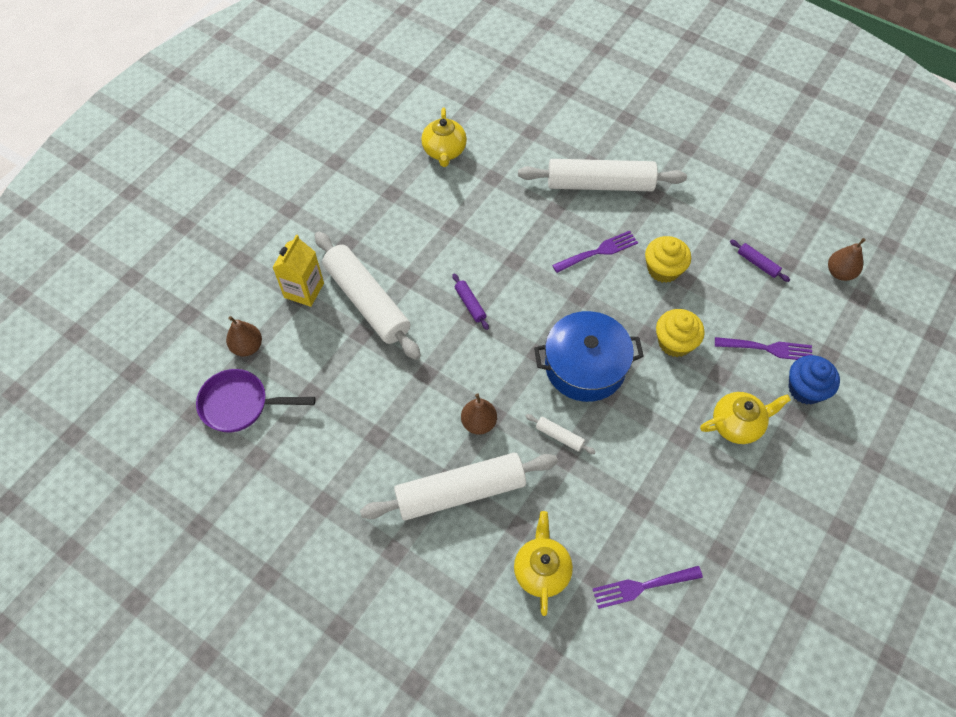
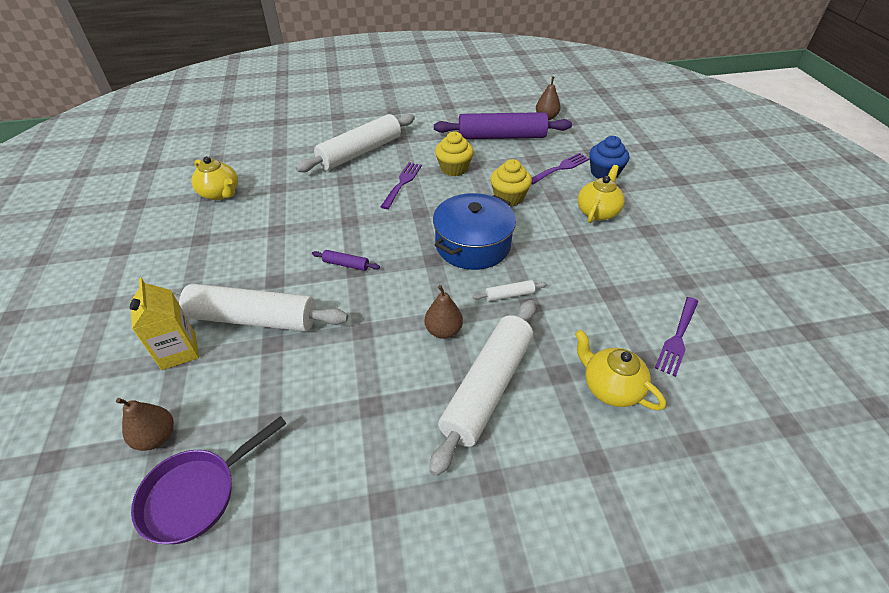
camera: 45 degrees left, 15 degrees down
purple rolling pin [730,239,790,282] -> purple rolling pin [434,112,572,139], size x2.48

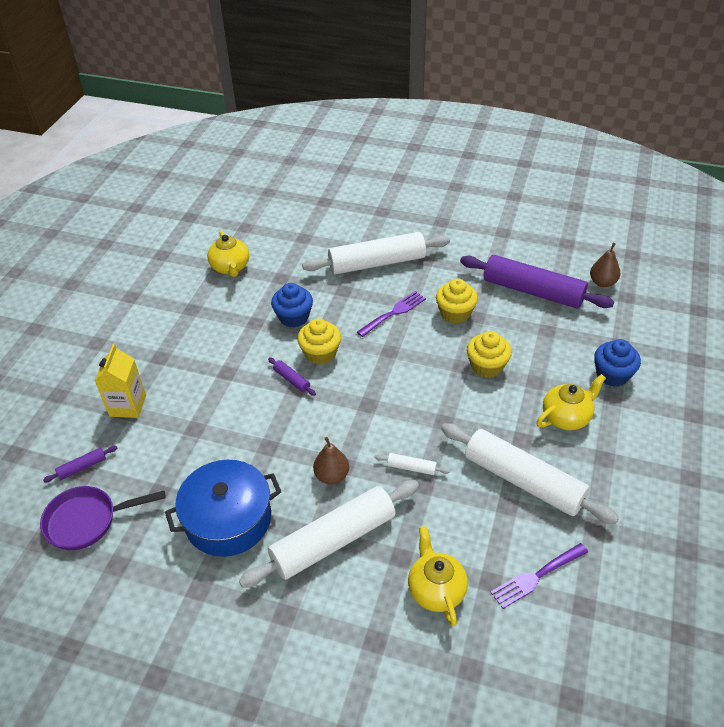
camera: 30 degrees right, 0 degrees up
brown pear [116,398,174,451] -> purple rolling pin [43,446,117,482]
white rolling pin [172,284,348,332] -> white rolling pin moved to [441,423,619,524]
blue pot [433,193,516,270] -> blue pot moved to [165,460,282,557]
purple fork [531,153,590,185] -> none
none -> blue cupcake [271,283,313,328]
none -> yellow cupcake [298,318,341,365]

